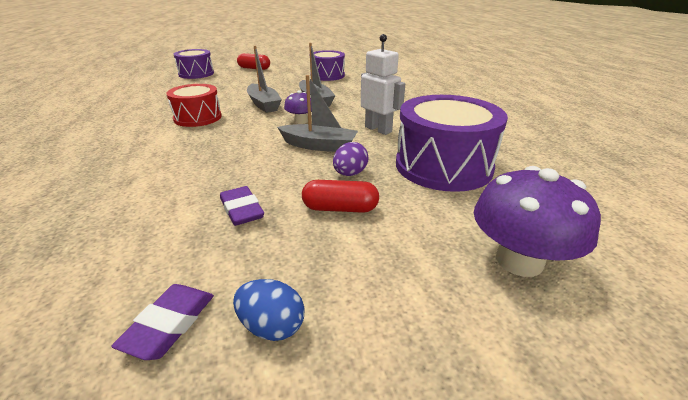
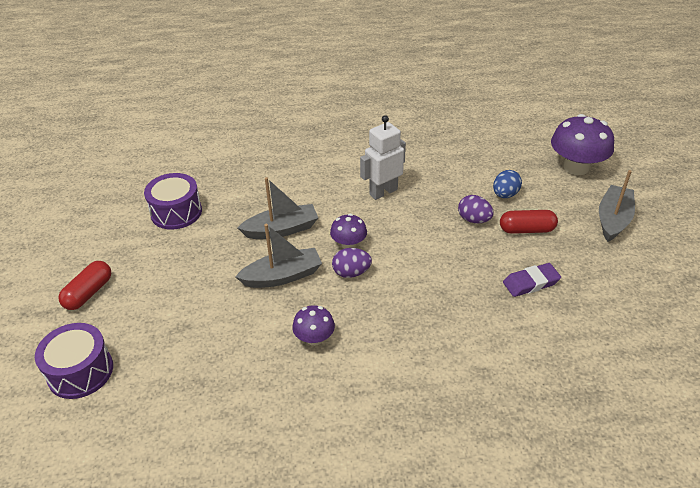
camera: 80 degrees left, 10 degrees up
purple eraser [111,284,214,360] -> none
red drum [166,84,222,127] -> purple mushroom [292,305,335,346]
blue egg [233,279,305,341] -> blue egg moved to [493,170,522,198]
grey boat [277,75,358,152] -> grey boat moved to [599,170,635,242]
red capsule [302,180,379,213] -> red capsule turned 75 degrees clockwise [500,210,558,234]
purple drum [396,95,508,192] -> none
none -> purple egg [332,248,372,278]

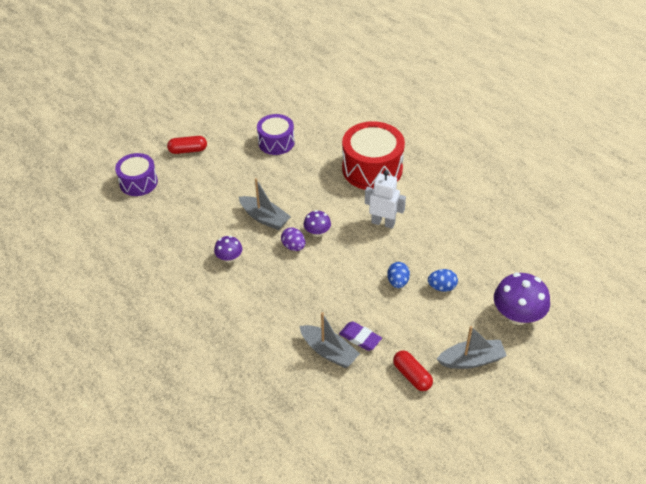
camera: 55 degrees right, 5 degrees up
grey boat [238,177,318,239] -> grey boat moved to [300,312,360,368]
purple egg [458,195,494,223] -> blue egg [387,262,410,288]
red capsule [500,210,558,234] -> red capsule moved to [393,350,433,391]
none -> red drum [342,121,405,190]

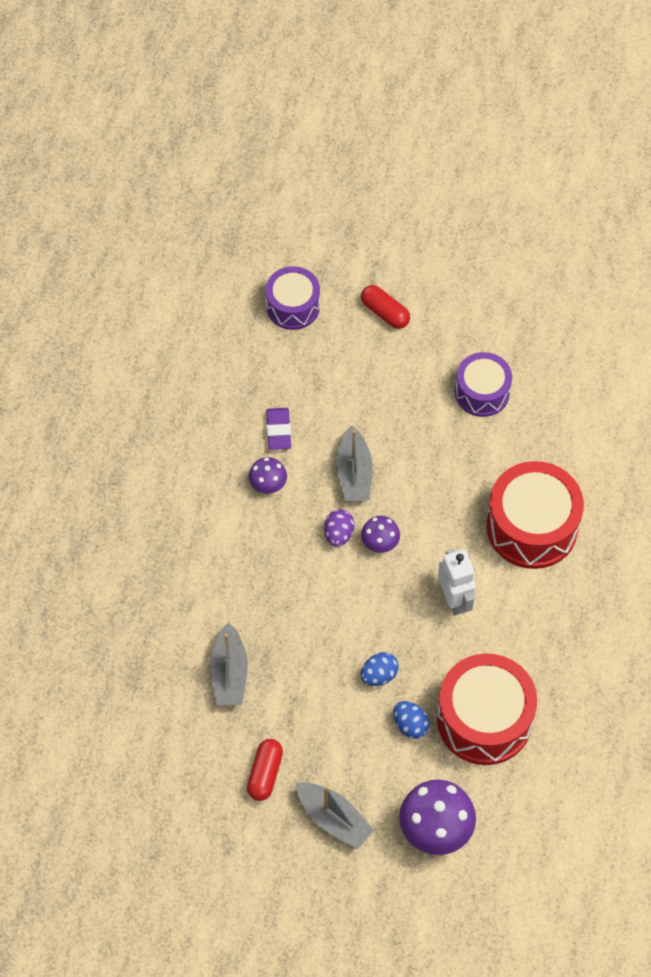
camera: 50 degrees right, 15 degrees up
purple eraser [339,321,382,351] -> purple eraser moved to [266,408,291,450]
none -> red drum [437,653,537,765]

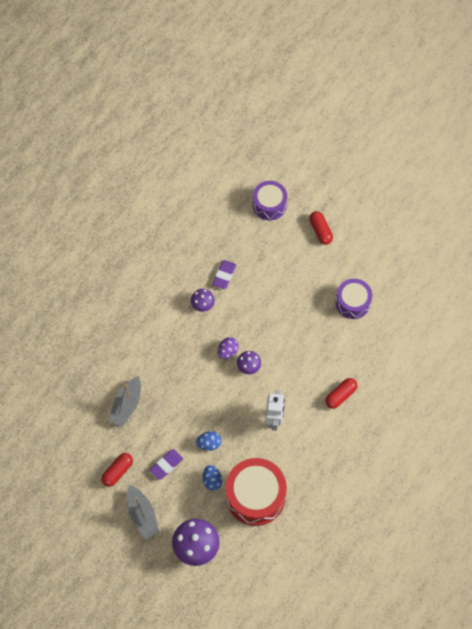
camera: 25 degrees right, 5 degrees up
grey boat [336,425,373,502] -> none
red drum [486,461,584,569] -> red capsule [325,378,357,409]
none -> purple eraser [150,449,183,480]

